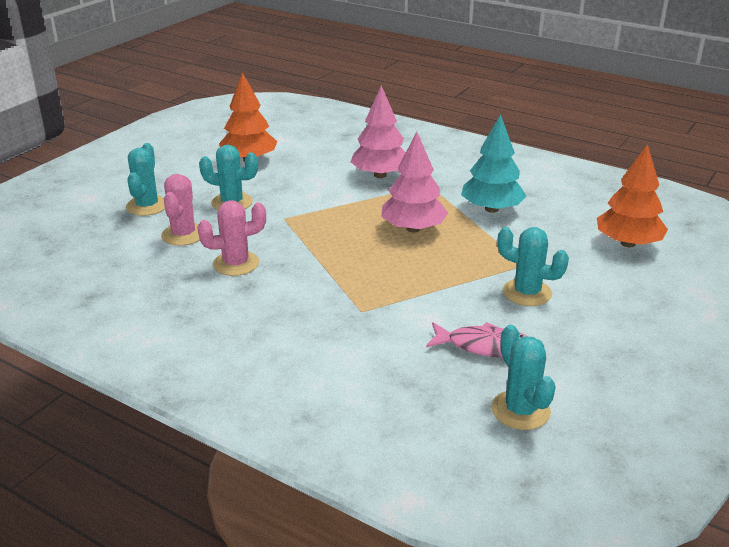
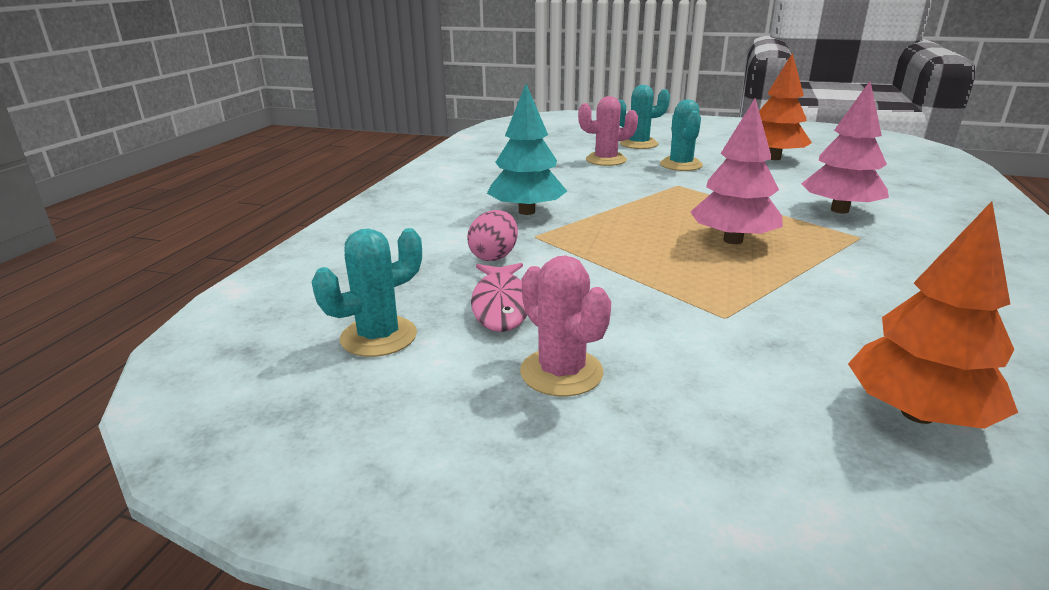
camera: 75 degrees right, 5 degrees down
pink cactus [197,200,266,276] -> pink cactus moved to [520,255,611,397]
turquoise tree [461,114,526,213] -> turquoise tree moved to [487,84,567,215]
turquoise cactus [497,227,569,306] -> none
none -> pink egg [467,210,518,261]

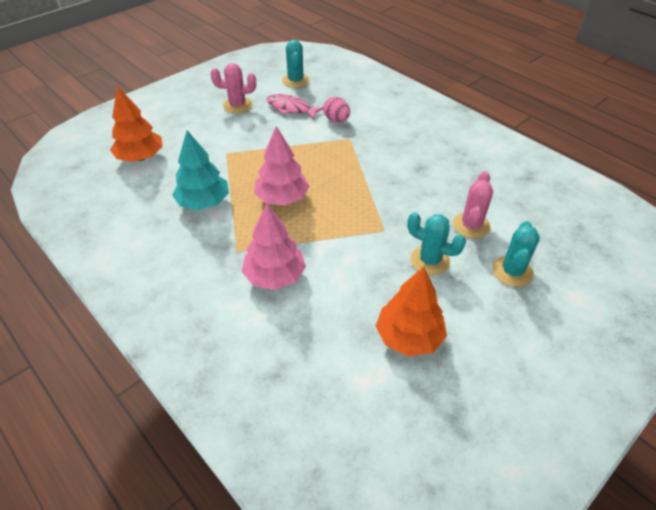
camera: 120 degrees right, 20 degrees up
turquoise tree [487,84,567,215] -> turquoise tree moved to [172,130,229,210]

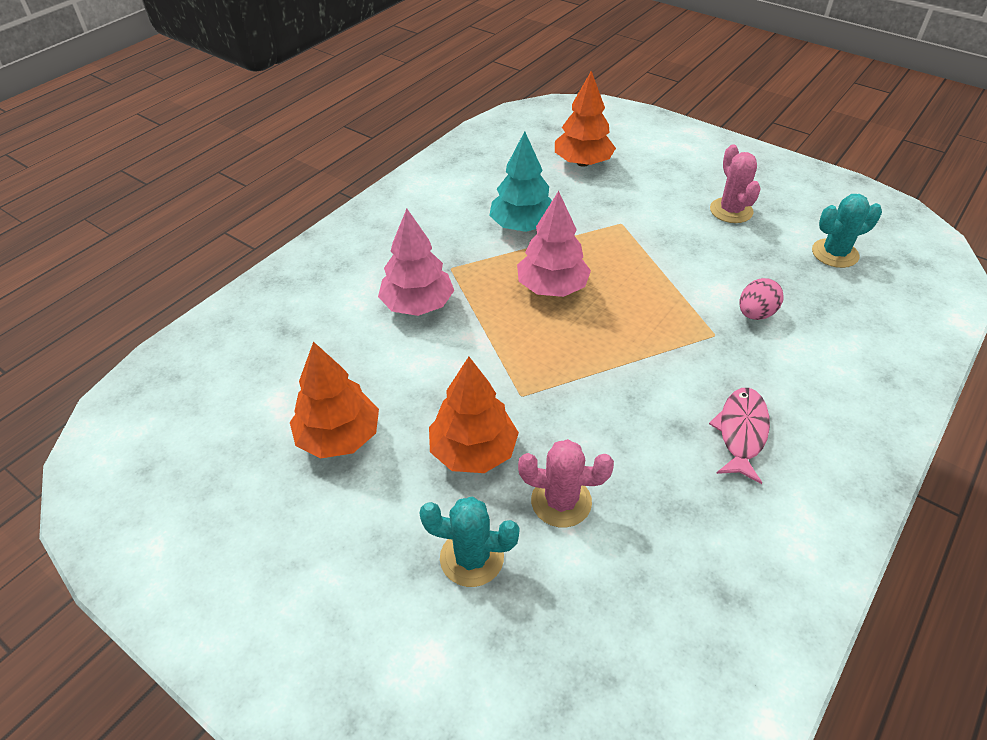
camera: 80 degrees right, 0 degrees up
pink fish [266,94,323,119] -> pink fish moved to [709,388,770,484]
turquoise cactus [407,212,466,275] -> orange tree [429,357,519,473]

